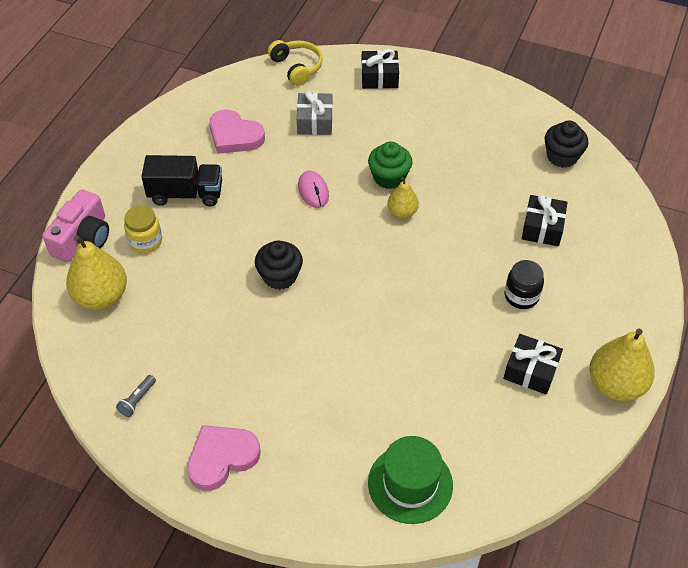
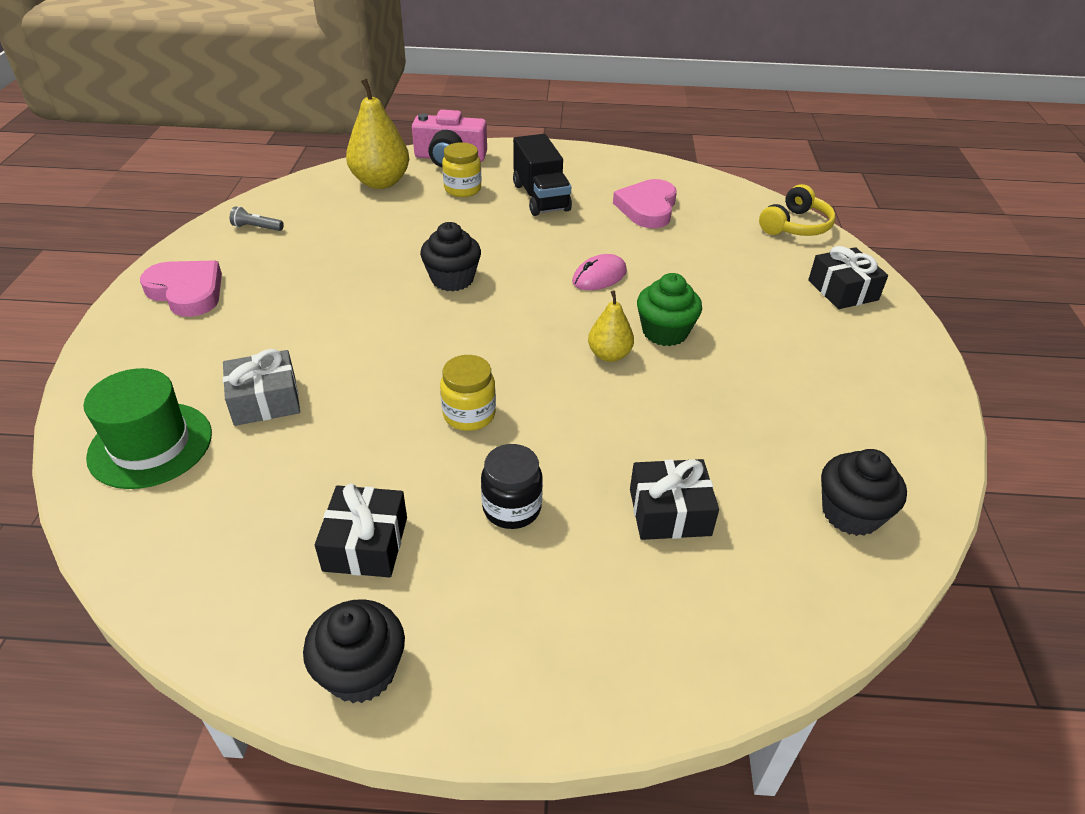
camera: 70 degrees right, 10 degrees down
grey gift [297,91,333,135] -> grey gift moved to [223,349,300,426]
yellow pear [589,329,655,401] -> black cupcake [303,599,405,703]
none -> yellow jar [440,355,496,431]

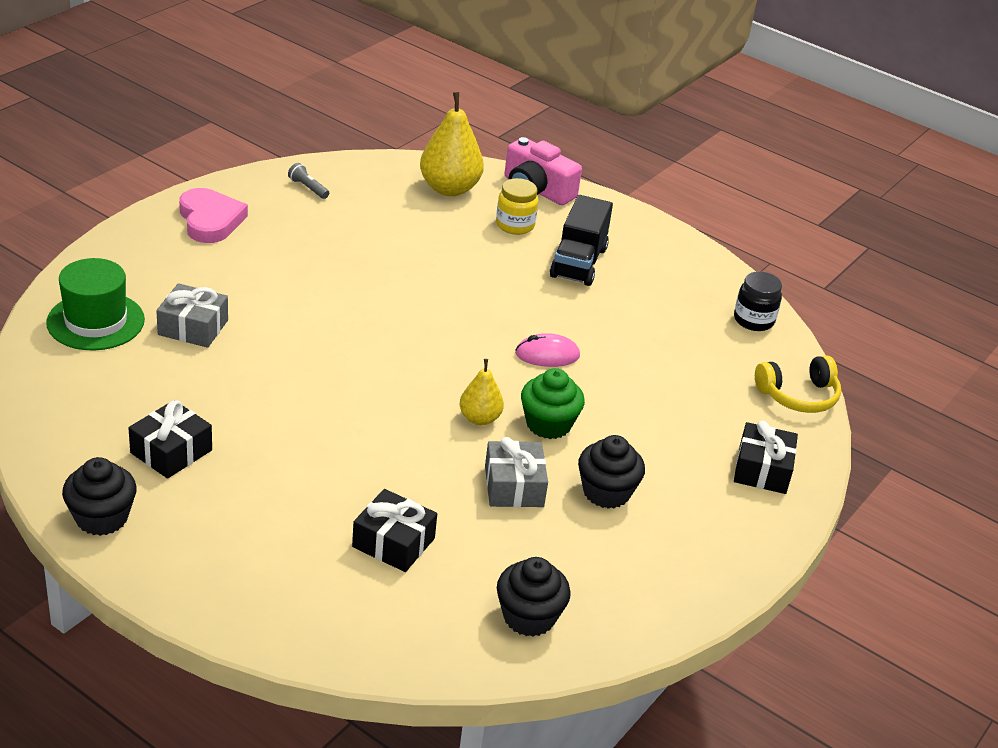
camera: 30 degrees right, 5 degrees down
black cupcake [420,222,481,292] -> black cupcake moved to [578,435,645,509]
yellow jar [440,355,496,431] -> none
black jar [481,444,543,529] -> black jar moved to [734,271,782,331]
pink heart [613,179,677,228] -> none
none -> grey gift [485,437,548,507]

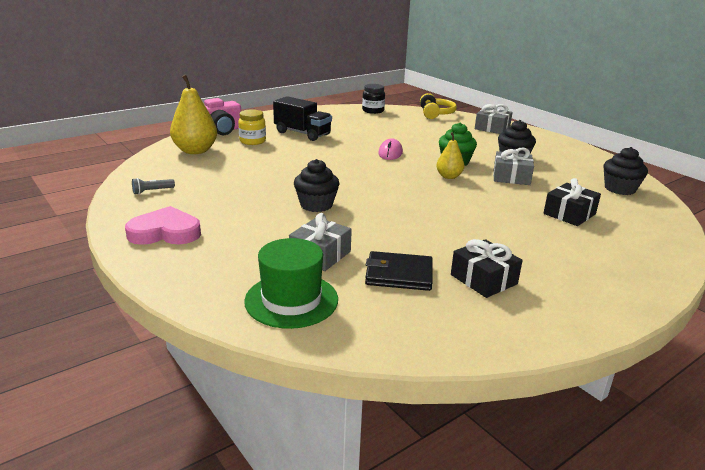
camera: 70 degrees left, 10 degrees down
black cupcake [62,457,137,536] -> black cupcake moved to [294,159,339,212]
black gift [734,421,798,494] -> grey gift [475,104,513,134]
none -> black wallet [365,251,433,291]

